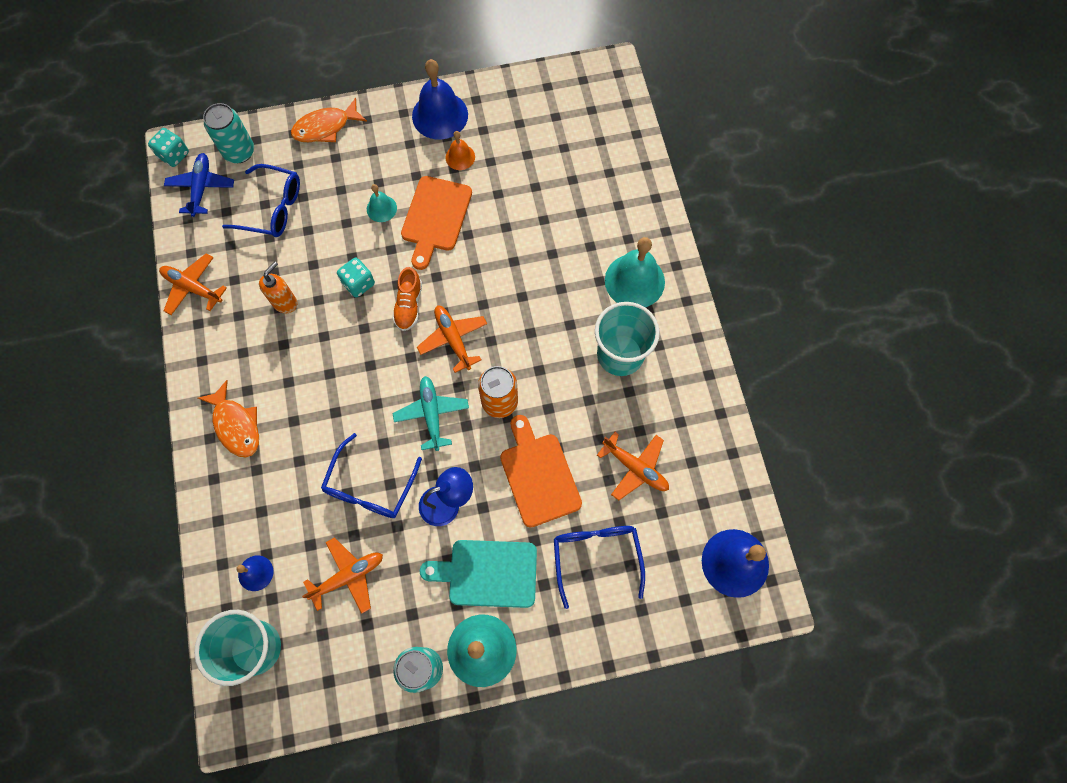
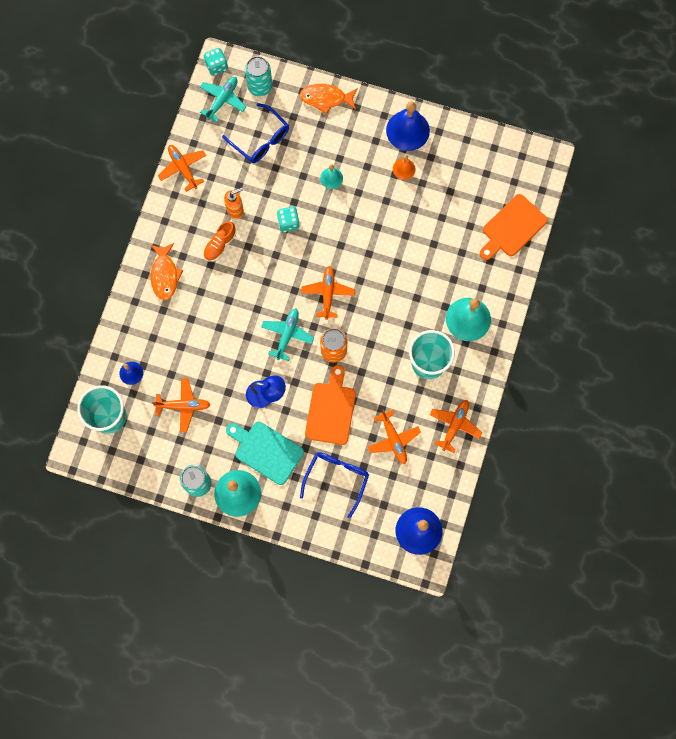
camera: 30 degrees right, 5 degrees up
blue plane [164,153,234,217] -> turquoise plane [200,77,246,122]
blue glasses [321,433,422,518] -> none
orange shoe [392,267,422,331] -> orange shoe moved to [203,221,236,262]
orange cutting board [401,176,472,270] -> orange cutting board moved to [480,194,548,260]
none -> orange plane [430,400,482,453]

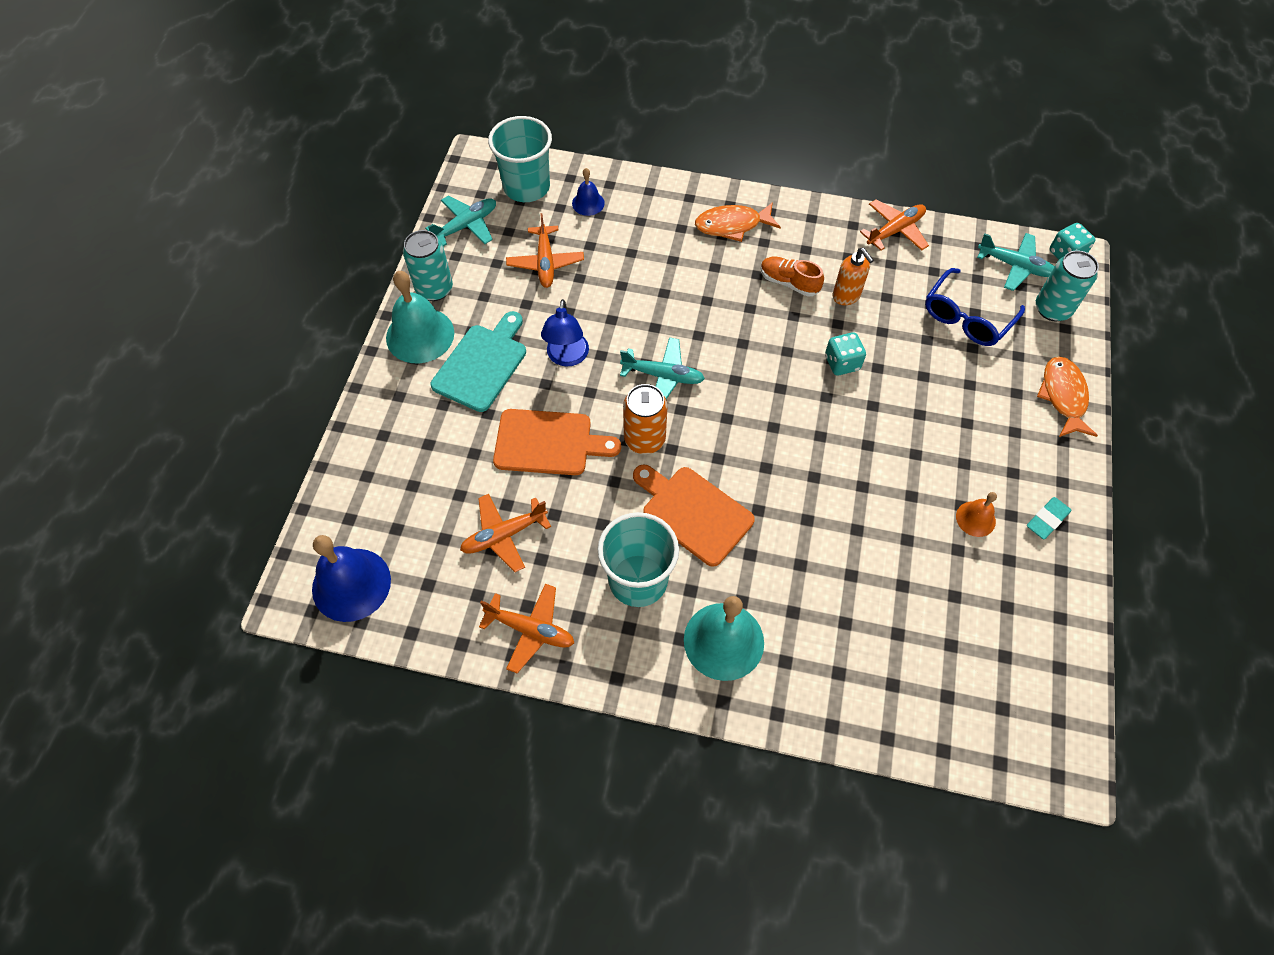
camera: 85 degrees right, 15 degrees down
blue glasses [300,452,369,518] -> none
orange plane [301,266,355,320] -> none
turquoise bell [320,164,343,189] -> none
blue bell [386,101,430,151] -> turquoise eraser [1027,497,1072,540]
orange cutting board [480,194,548,260] -> orange cutting board moved to [633,465,755,567]
none -> turquoise plane [425,195,496,247]

